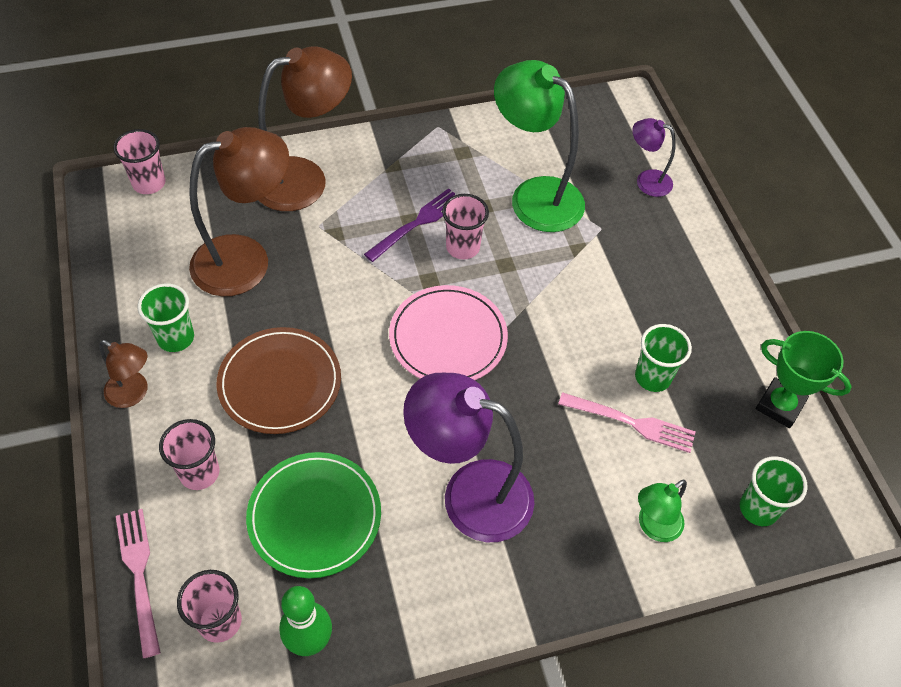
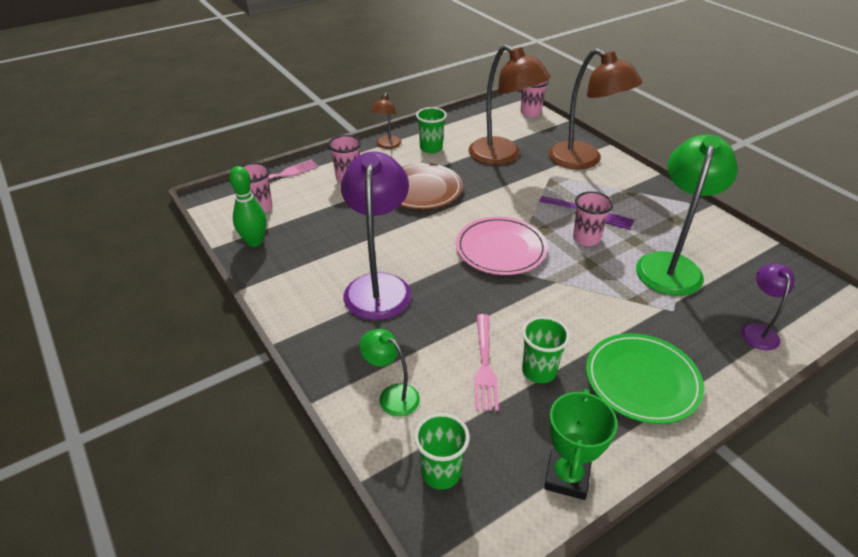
camera: 75 degrees right, 15 degrees down
green plate [246,452,381,578] -> green plate moved to [586,333,704,424]

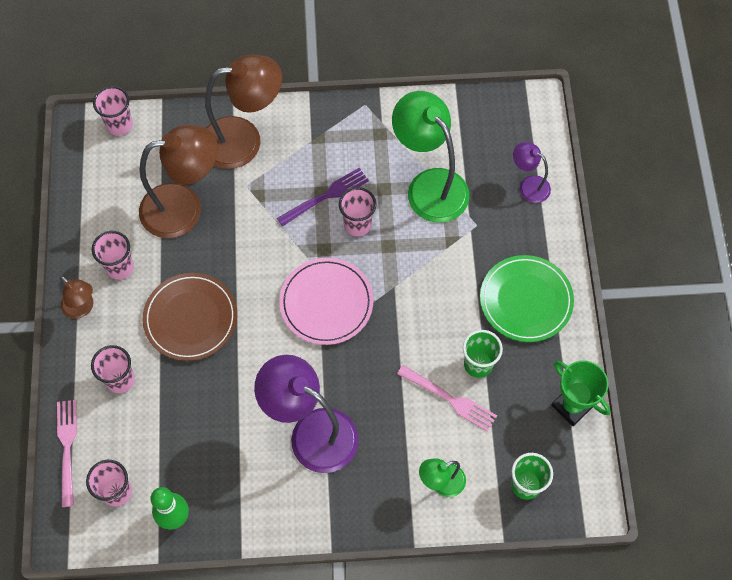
camera: 60 degrees left, 25 degrees up
green cup [416,107,447,153] -> pink cup [92,231,134,280]

